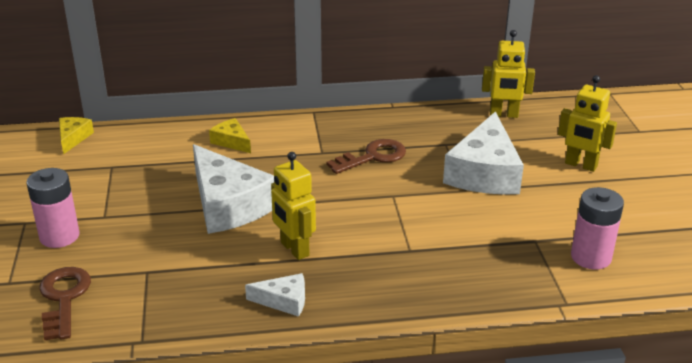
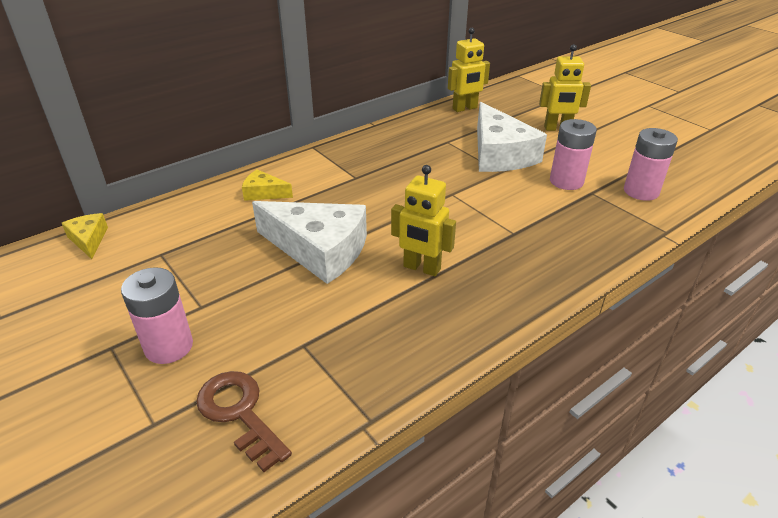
camera: 30 degrees left, 5 degrees up
white cheese [245,273,305,317] -> none
brown key [327,139,406,174] -> none
none -> pink battery [550,119,597,190]

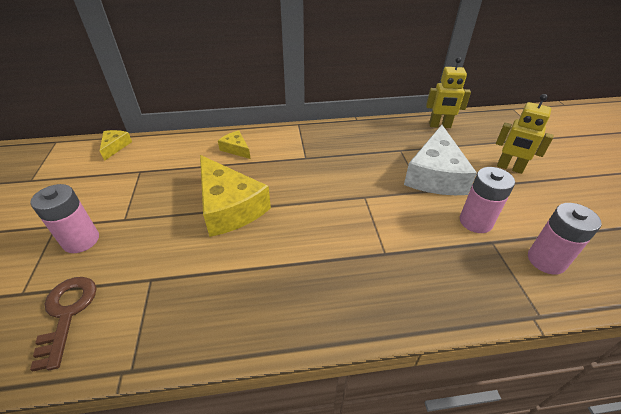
camera: 30 degrees right, 5 degrees up
white cheese [252,201,367,284] -> yellow cheese [200,155,271,237]
yellow robot [391,165,456,276] -> none

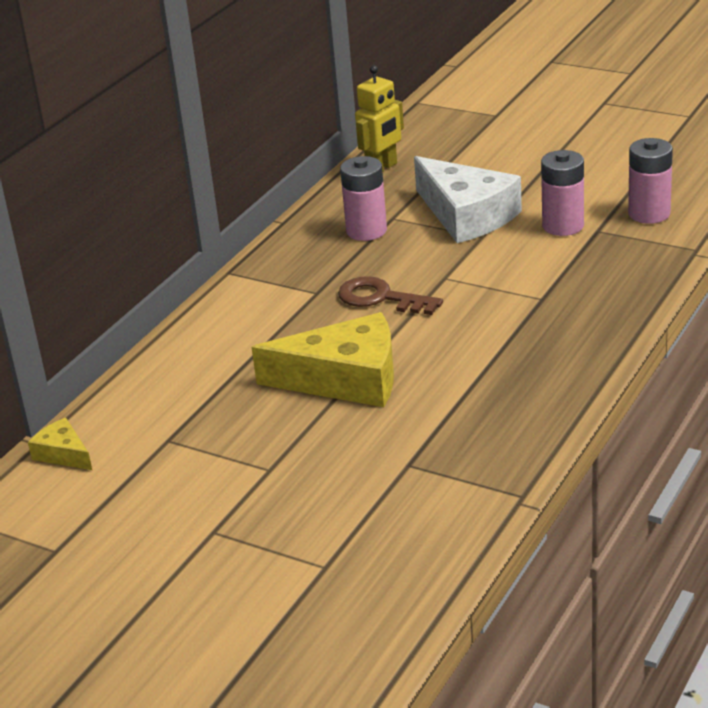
camera: 50 degrees left, 10 degrees down
pink battery [30,184,99,253] -> pink battery moved to [340,156,387,241]
brown key [30,277,96,372] -> brown key moved to [338,276,443,315]
yellow cheese [218,130,251,159] -> none
yellow robot [496,94,554,174] -> none

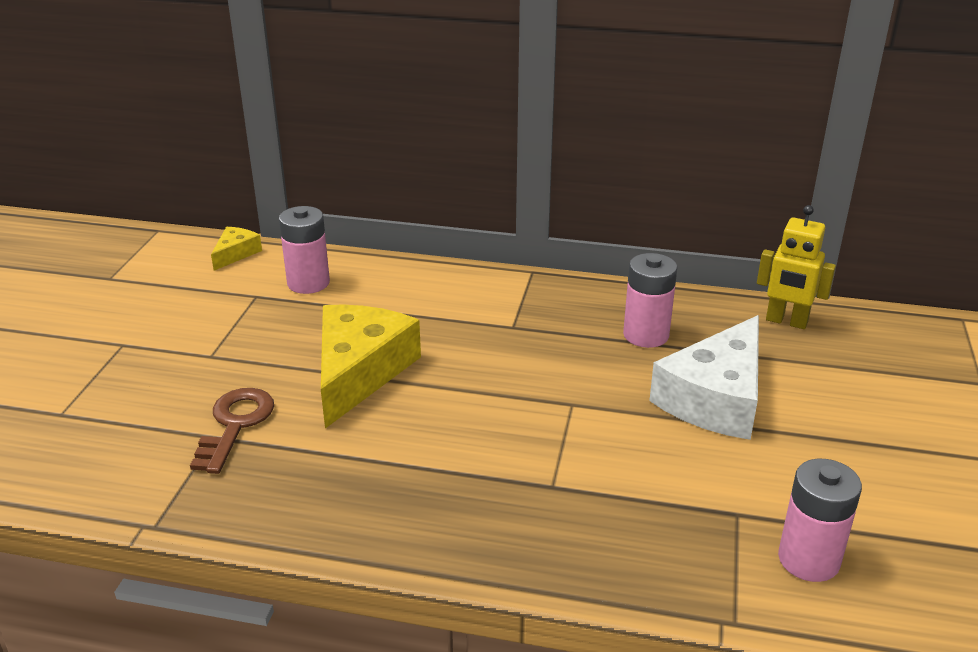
camera: 70 degrees right, 0 degrees up
yellow cheese [251,312,394,407] -> yellow cheese turned 150 degrees counterclockwise [321,305,421,429]
brown key [338,276,443,315] -> brown key moved to [190,388,274,474]
pink battery [541,150,584,236] -> pink battery moved to [279,206,330,294]

